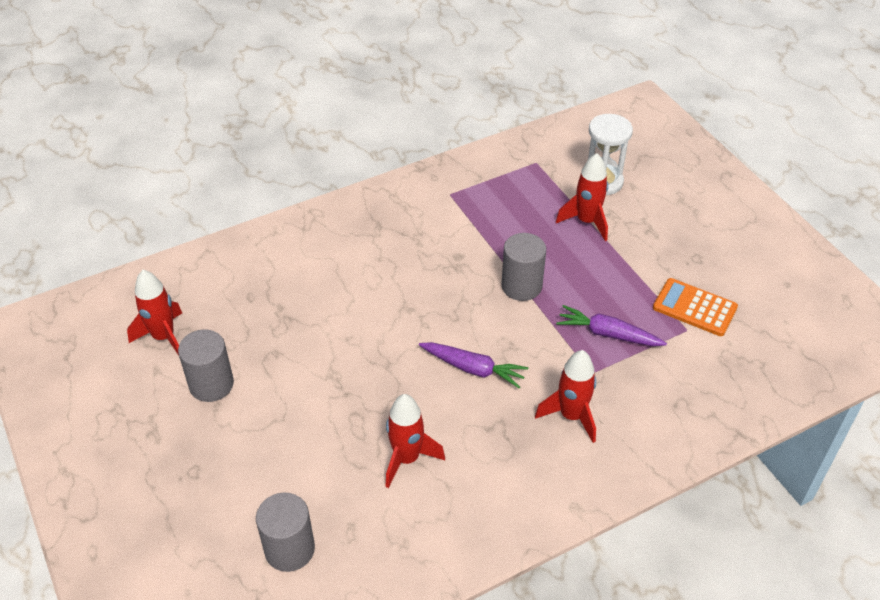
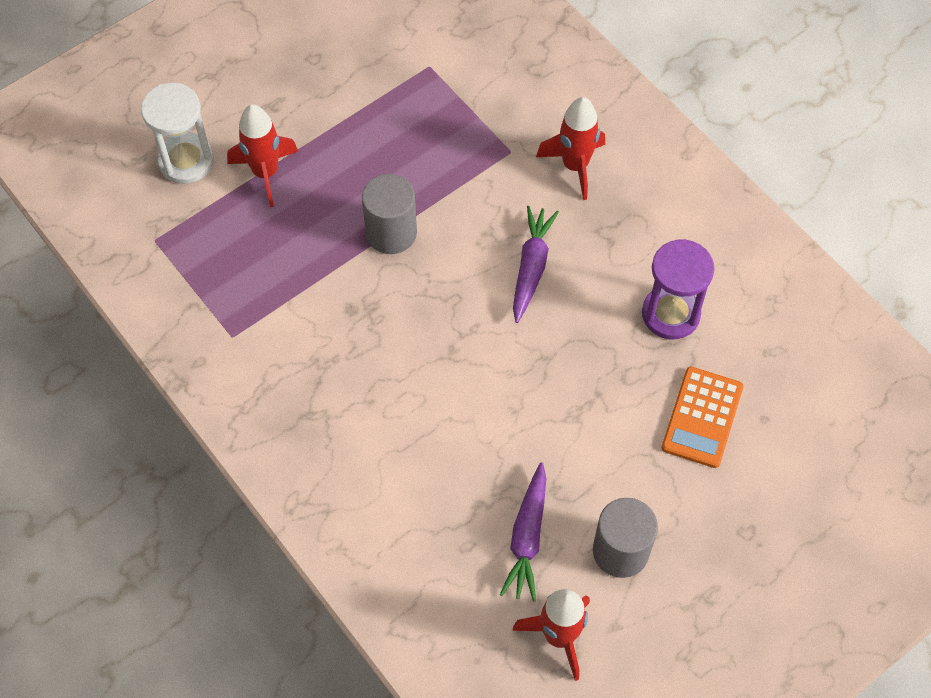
camera: 100 degrees left, 15 degrees up
grey cylinder [256,493,315,572] -> none
red rocket [385,394,445,488] -> purple hourglass [642,239,715,339]
purple carrot [556,305,667,346] -> purple carrot moved to [500,462,546,602]
orange calculator [653,278,738,336] -> orange calculator moved to [661,367,743,468]

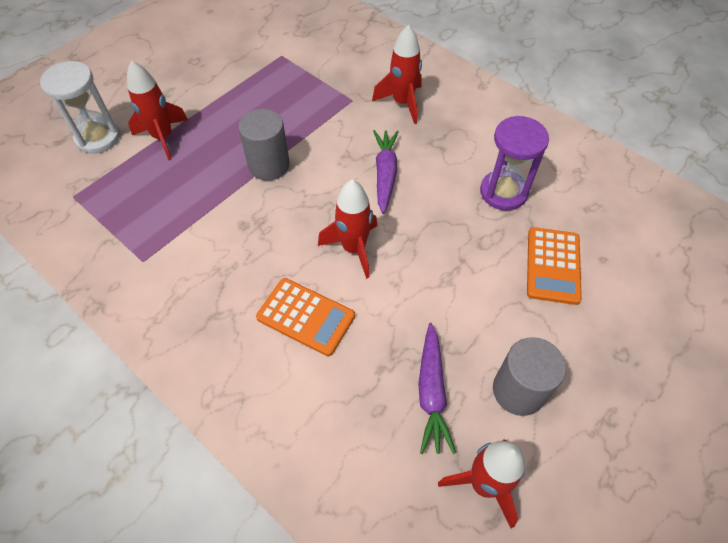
camera: 10 degrees left, 5 degrees down
none -> orange calculator [256,278,355,356]
none -> red rocket [318,180,377,279]

